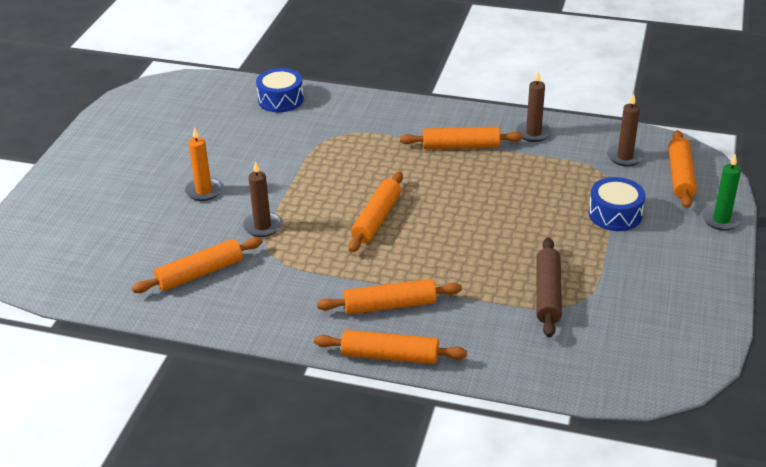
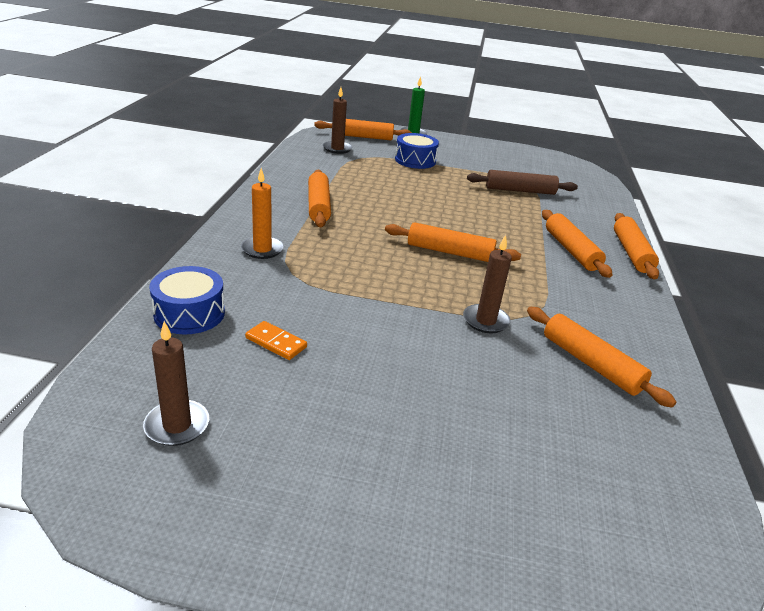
camera: 100 degrees left, 5 degrees down
orange candle [185,127,222,201] -> orange candle moved to [241,168,284,259]
brown candle [516,71,552,142] -> brown candle moved to [143,321,209,446]
none -> orange domino [245,321,307,360]

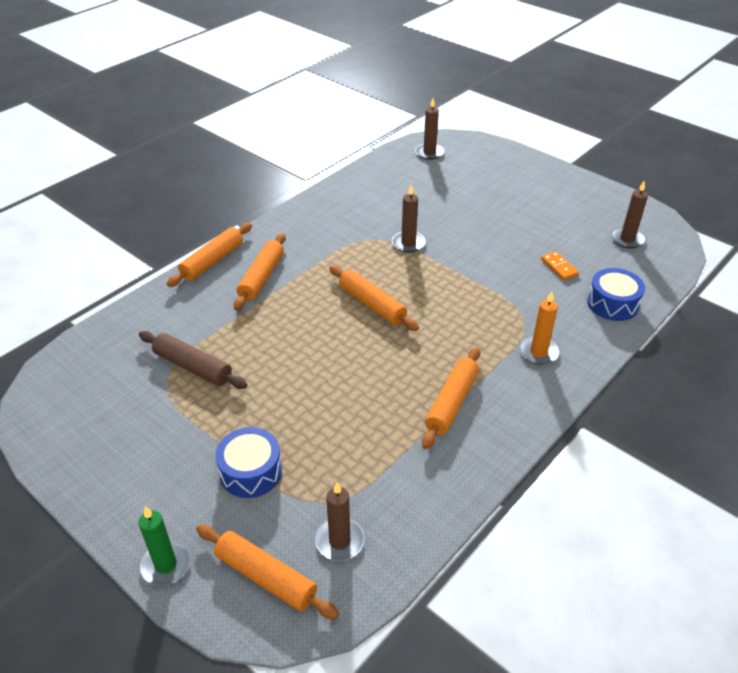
camera: 145 degrees left, 10 degrees up
orange rolling pin [527,307,676,408] -> none
none -> brown candle [415,99,444,160]

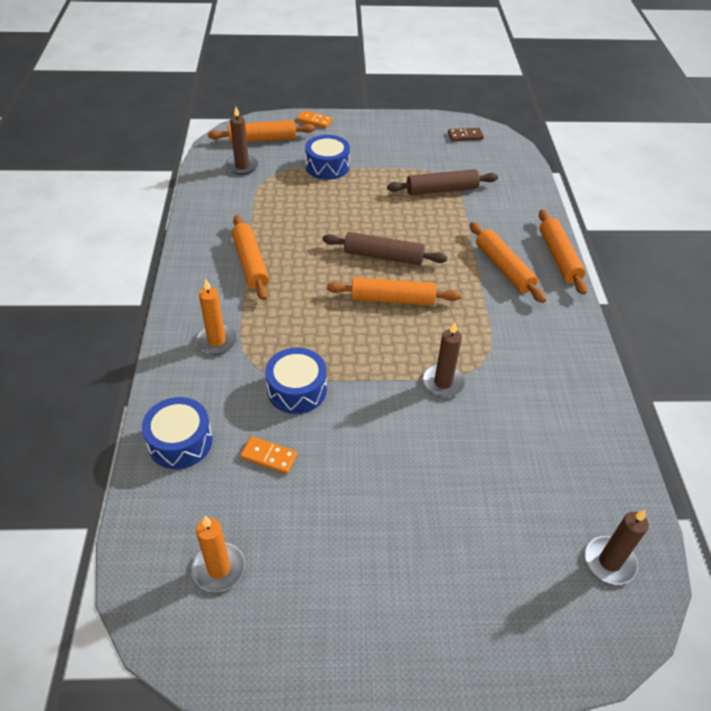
camera: 135 degrees right, 5 degrees up
green candle [138,506,191,586] -> orange domino [297,110,333,128]
brown candle [611,181,648,249] -> orange candle [192,516,245,592]
none -> blue drum [265,348,327,414]
none -> brown rolling pin [323,232,447,265]
none -> brown domino [448,128,484,141]

